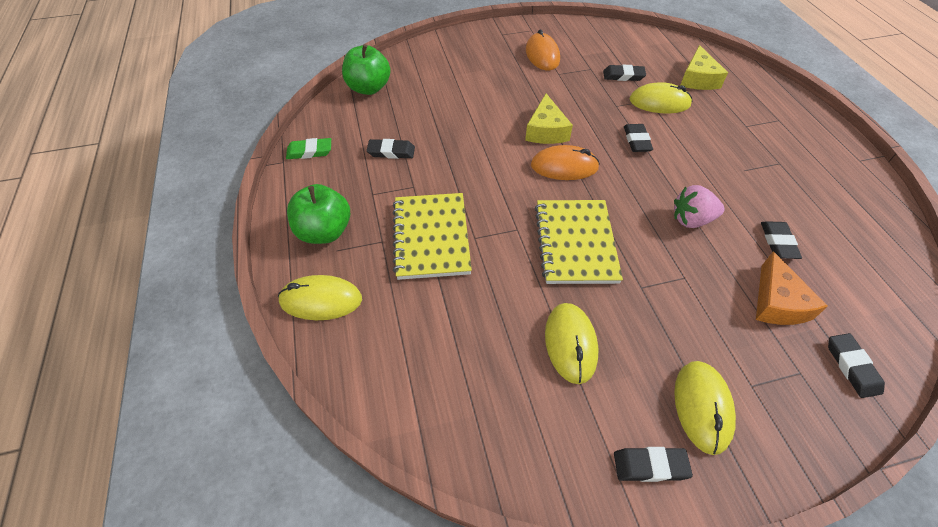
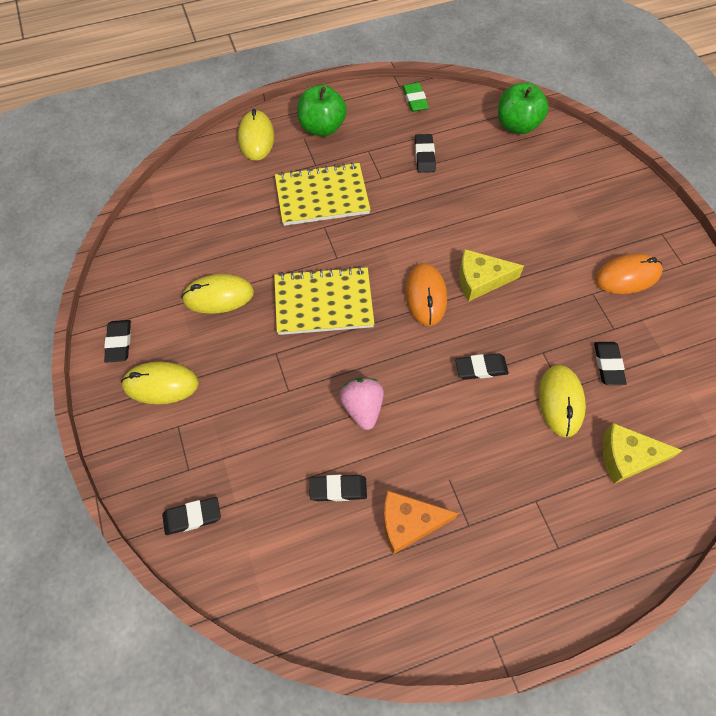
camera: 85 degrees right, 10 degrees up
orange cheese [756,252,828,325] -> orange cheese moved to [383,490,458,554]

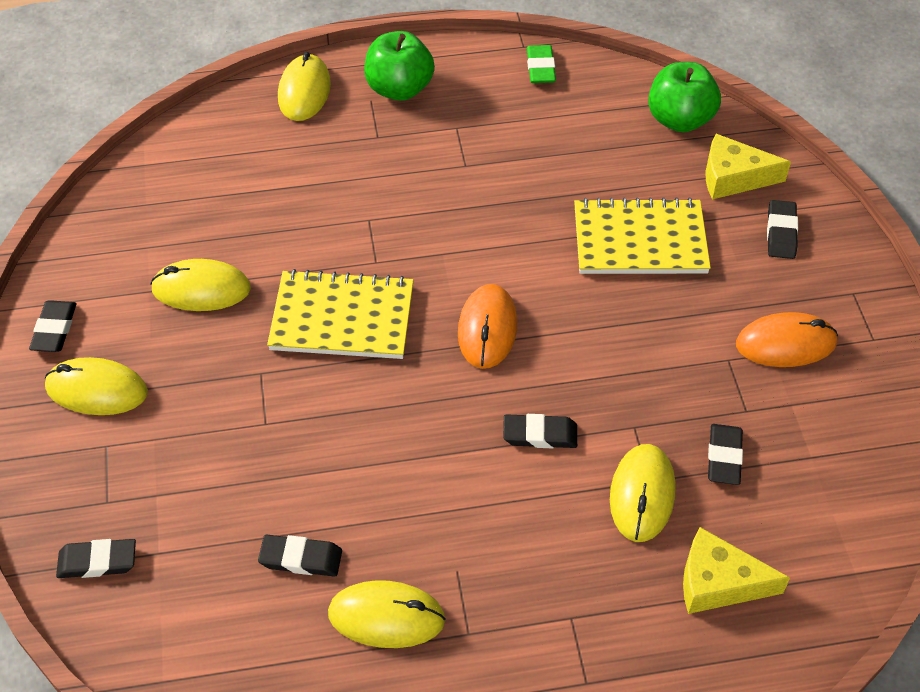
camera: 10 degrees right, 10 degrees down
yellow notebook [275,162,371,226] -> yellow notebook moved to [574,197,711,274]
pink strawberry [339,378,384,430] -> none
orange cheese [383,490,458,554] -> yellow mouse [328,580,446,648]
black eraser [415,134,436,173] -> black eraser moved to [767,200,798,259]
yellow cheese [459,249,524,302] -> yellow cheese moved to [706,134,791,199]

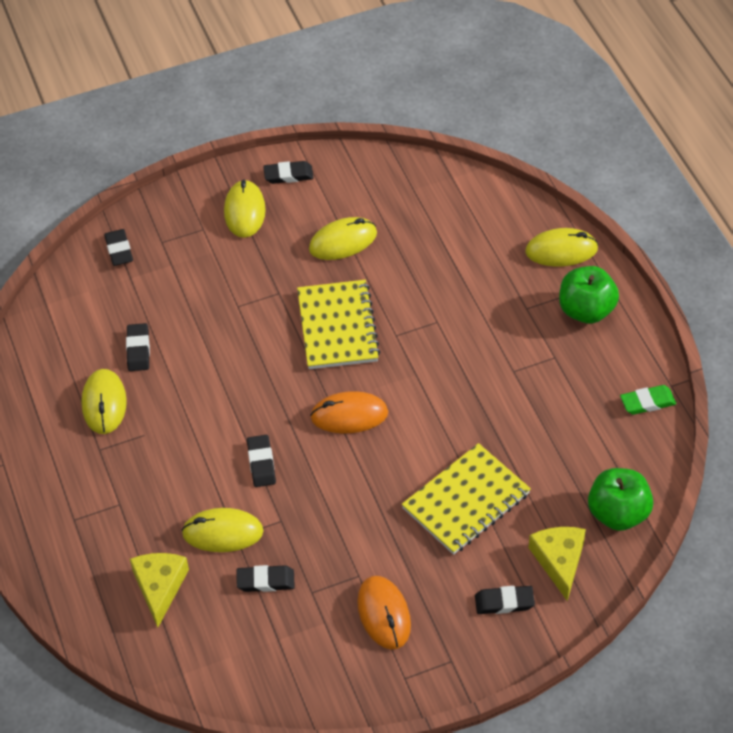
camera: 80 degrees right, 0 degrees up
yellow mouse [150,259,251,311] -> yellow mouse turned 75 degrees clockwise [309,217,377,260]
yellow notebook [574,197,711,274] -> yellow notebook turned 60 degrees clockwise [402,443,531,555]

